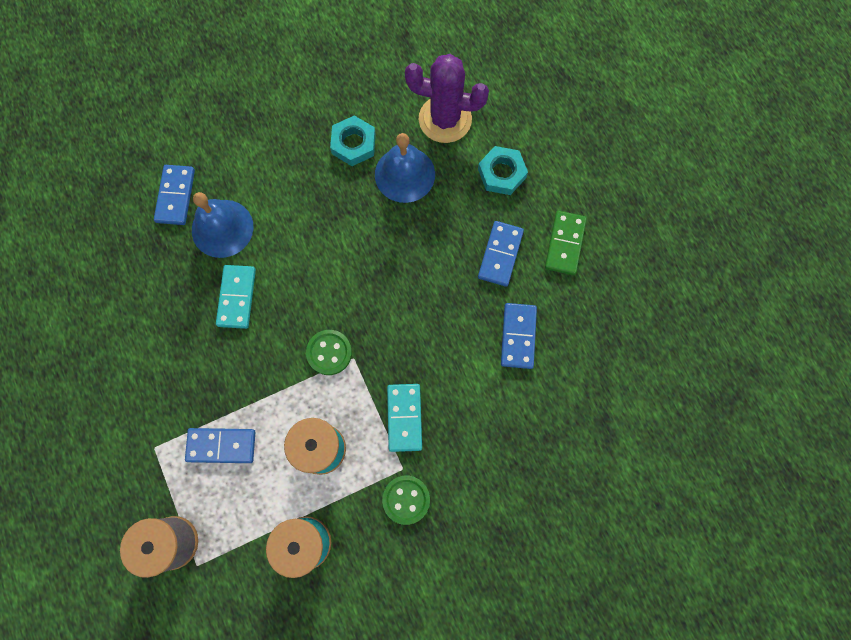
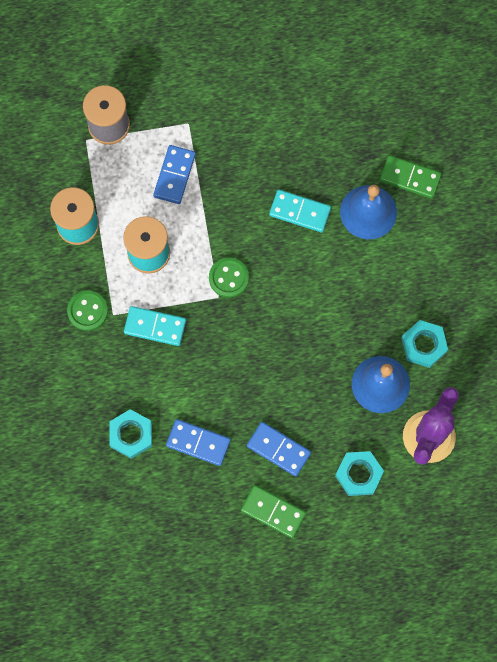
camera: 105 degrees right, 0 degrees up
blue domino [154,165,195,225] -> green domino [380,155,442,199]
none -> turquoise nut [109,409,152,459]

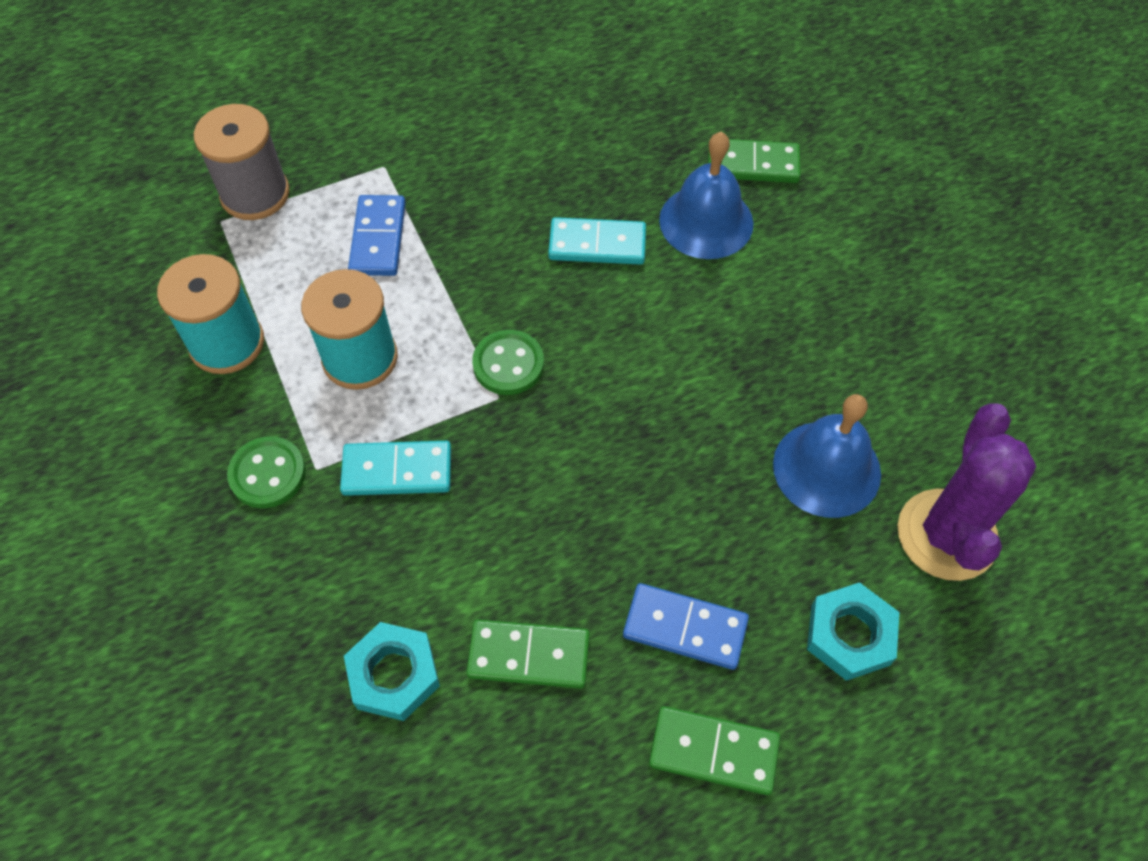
camera: 15 degrees left, 15 degrees down
blue domino [166,419,231,466] -> green domino [466,619,590,689]
turquoise nut [401,320,448,368] -> none

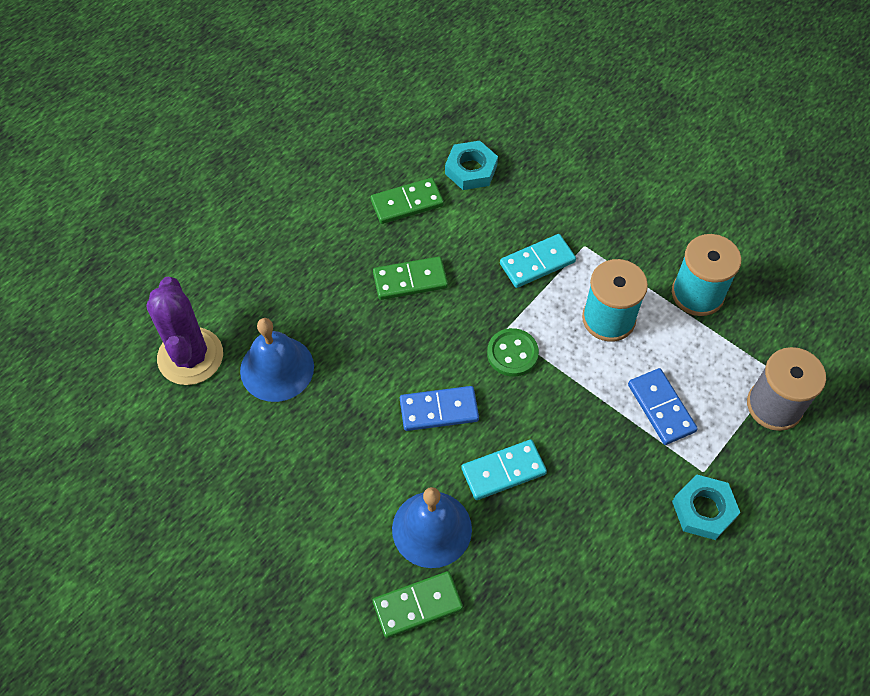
camera: 155 degrees right, 0 degrees up
green button [227,436,306,508] -> none
blue domino [623,583,749,670] -> blue domino moved to [400,386,479,431]
green domino [649,706,780,795] -> green domino moved to [373,256,448,300]
turquoise nut [807,582,899,681] -> turquoise nut moved to [672,474,740,540]

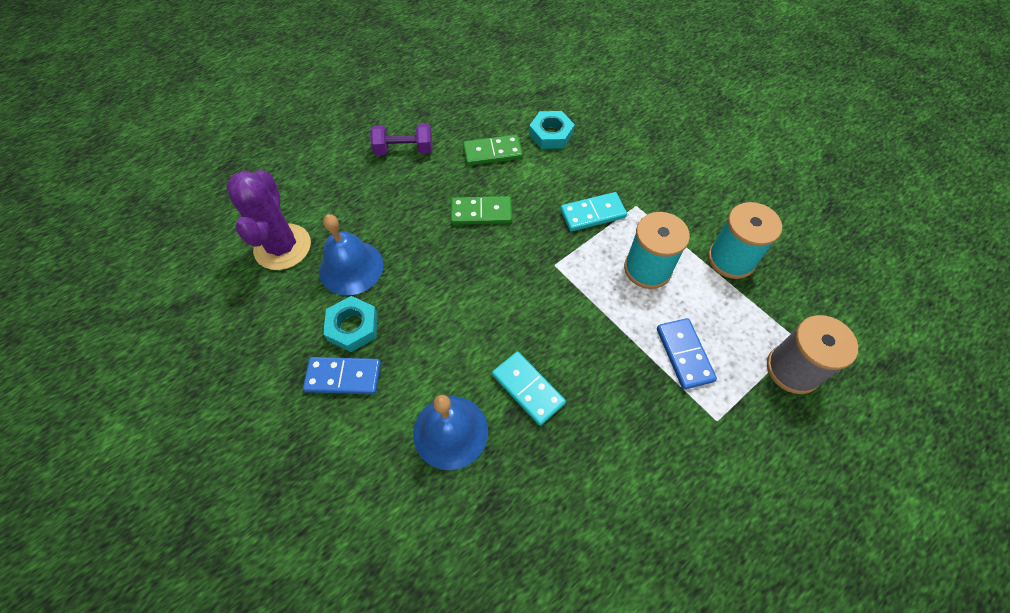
camera: 10 degrees right, 0 degrees up
green domino [373,571,463,638] -> none
blue domino [400,386,479,431] -> blue domino moved to [303,357,381,394]
turquoise domino [461,440,547,500] -> turquoise domino turned 60 degrees clockwise [492,352,566,426]
green button [487,328,539,377] -> none
turquoise nut [672,474,740,540] -> turquoise nut moved to [323,296,378,352]
none -> purple dumbbell [370,124,432,155]

